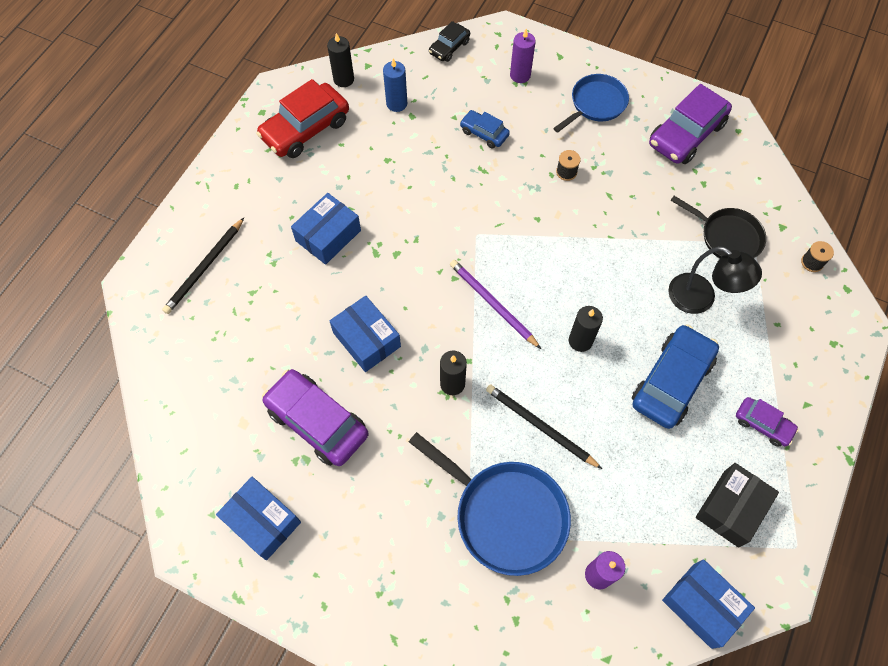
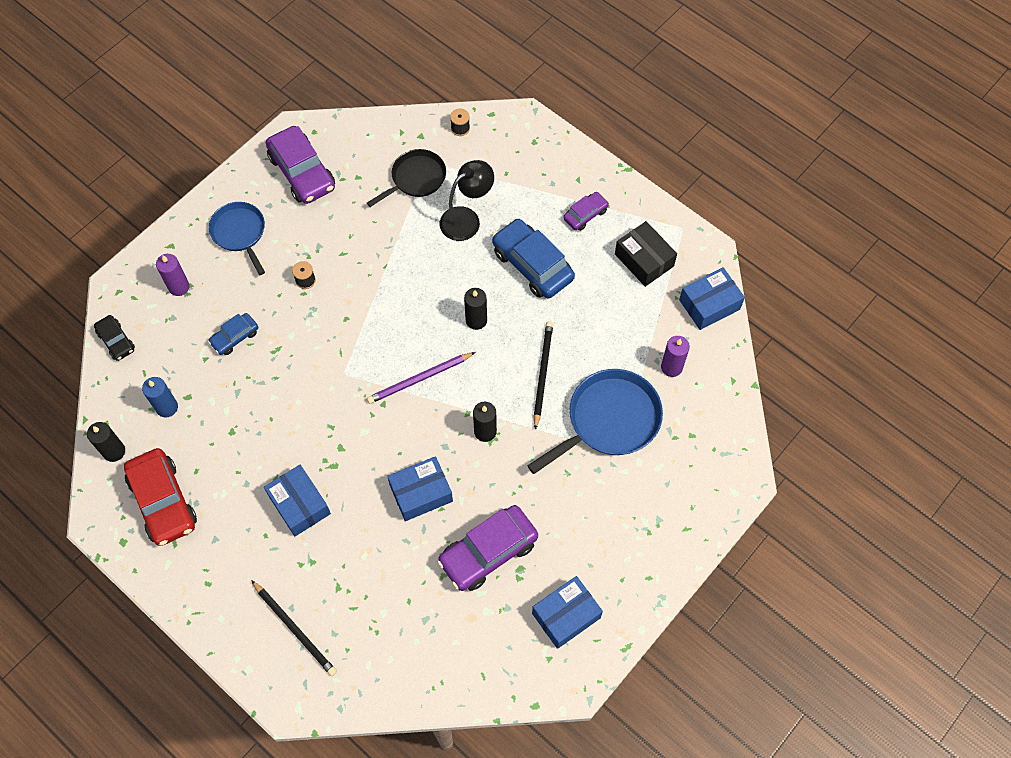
camera: 75 degrees left, 0 degrees up
black pencil [486,384,602,469] -> black pencil turned 135 degrees clockwise [534,321,553,430]

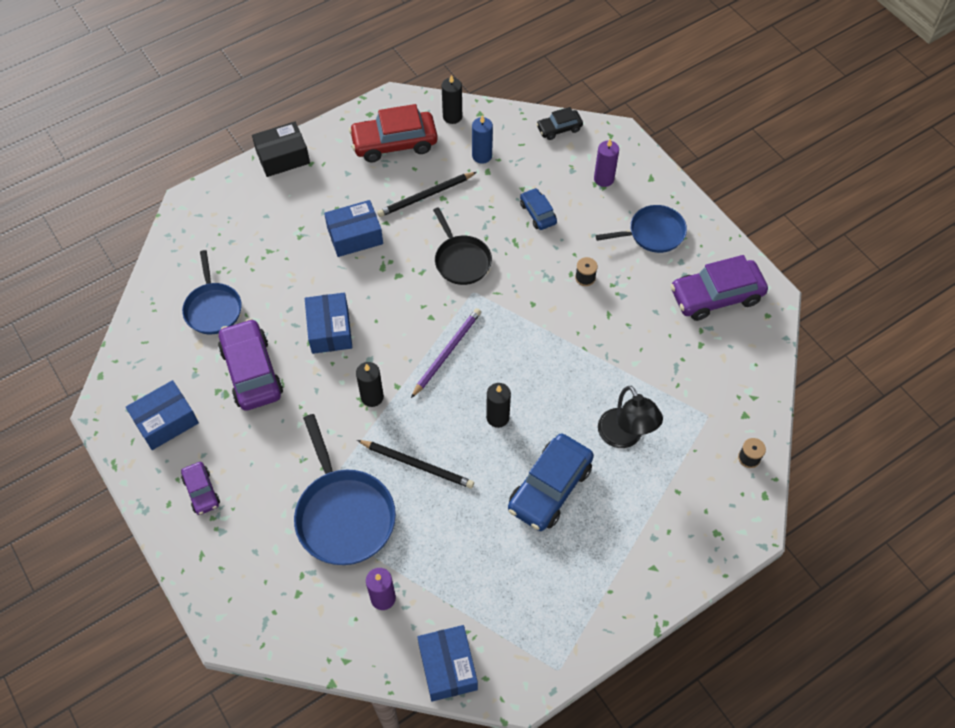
camera: 105 degrees right, 5 degrees down
black pencil [251,580,337,676] -> black pencil moved to [377,172,477,217]
black pan [367,149,446,207] -> black pan moved to [433,207,492,285]
purple pencil [367,352,476,404] -> purple pencil turned 45 degrees clockwise [411,308,481,398]
blue car [492,218,575,298] -> blue car turned 150 degrees clockwise [508,433,594,531]
blue box [532,576,603,649] -> blue box turned 75 degrees clockwise [126,380,199,450]
purple car [563,192,609,231] -> purple car moved to [181,462,220,515]
black box [615,221,677,287] -> black box moved to [252,122,310,177]
none -> blue pan [182,250,242,334]

